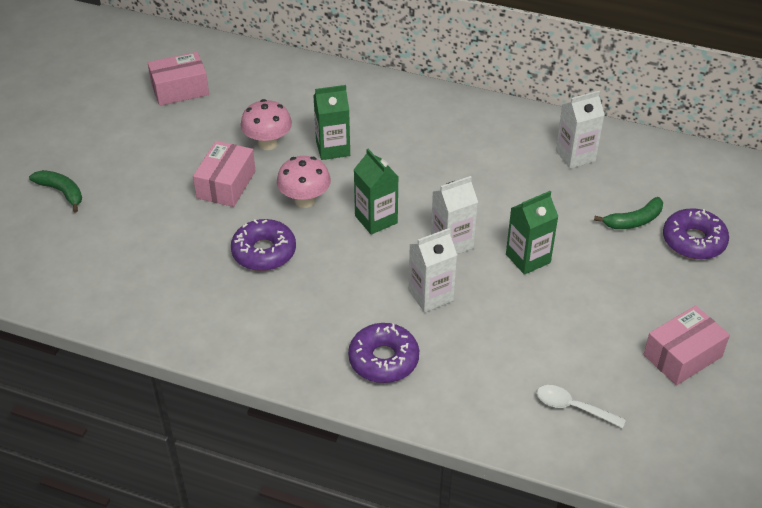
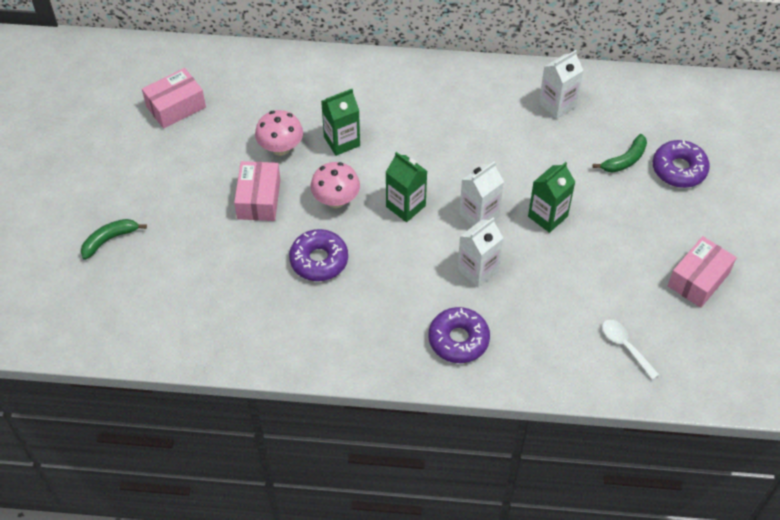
camera: 15 degrees left, 10 degrees up
green banana [29,170,82,213] -> green banana turned 60 degrees counterclockwise [81,219,147,260]
white spoon [537,385,626,428] -> white spoon turned 45 degrees clockwise [602,320,659,380]

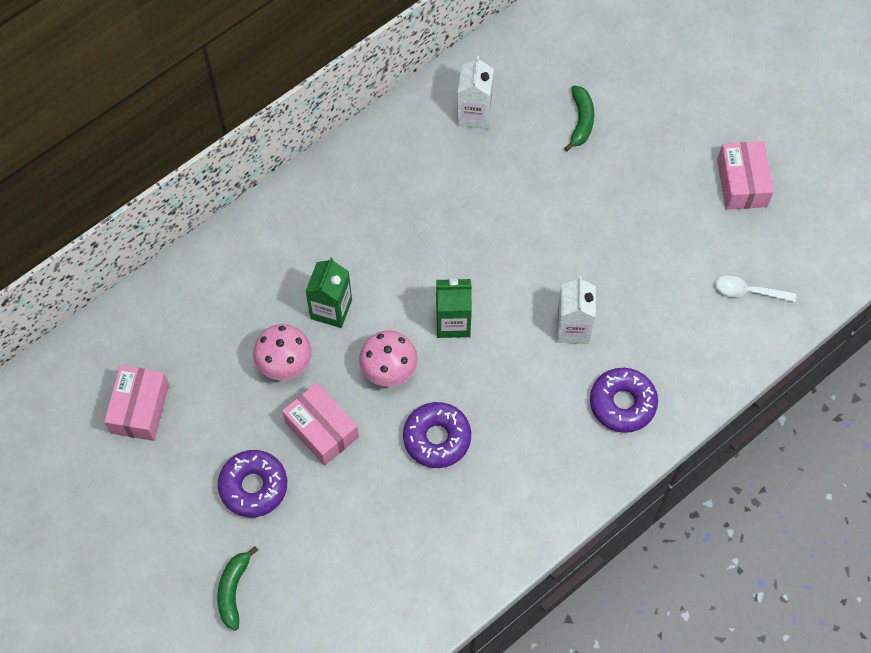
camera: 45 degrees left, 10 degrees up
white carton [459,161,504,226] -> none
green carton [528,162,575,233] -> none
purple donut [653,140,710,188] -> purple donut moved to [218,450,287,518]

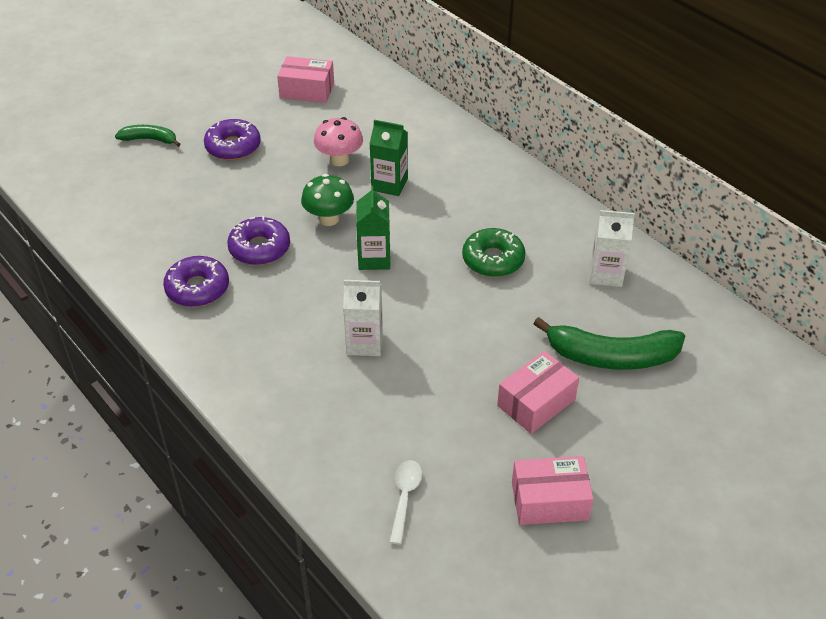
camera: 90 degrees right, 20 degrees down
pink box [282,383,359,466] -> pink box moved to [497,351,579,434]
pink mushroom [359,330,418,387] -> green mushroom [301,174,354,226]
green banana [564,85,594,152] -> green banana [533,317,685,370], size x1.81
purple donut [590,368,658,433] -> purple donut moved to [163,256,229,307]
none -> green donut [462,228,525,277]

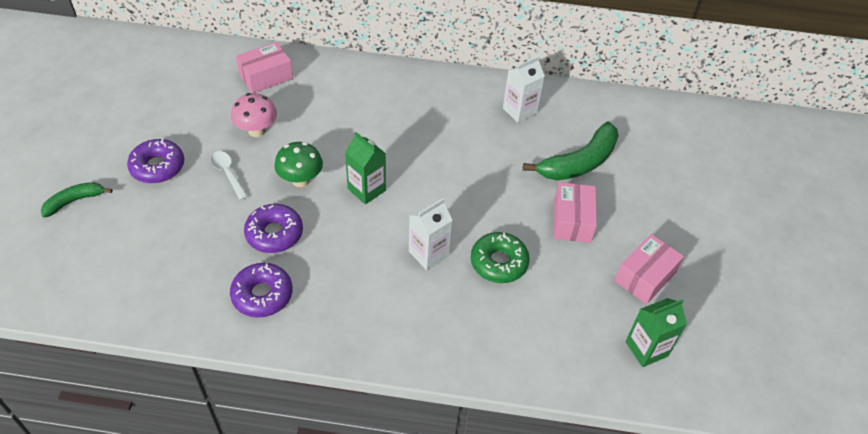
camera: 45 degrees left, 5 degrees up
pink box [277,56,334,103] -> pink box moved to [236,42,293,93]
green carton [370,120,408,196] -> green carton moved to [626,298,687,367]
white spoon [389,460,422,545] -> white spoon moved to [211,151,248,200]
green donut [462,228,525,277] -> green donut moved to [471,232,530,283]

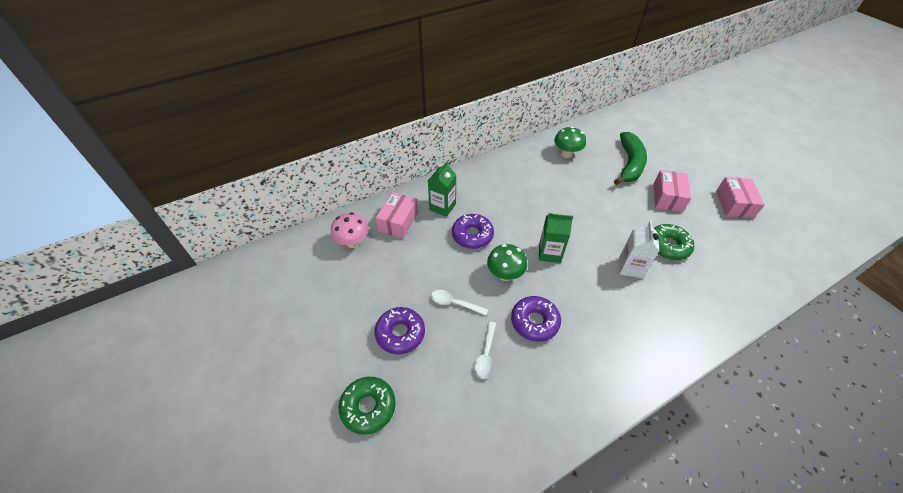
camera: 35 degrees left, 0 degrees up
green banana [41,182,113,218] -> green donut [339,377,396,435]
purple donut [230,263,293,318] -> purple donut moved to [452,214,494,249]
pink mushroom [231,93,277,137] -> pink mushroom moved to [331,212,369,248]
white carton [503,56,545,123] -> green mushroom [554,126,586,158]
pink box [554,182,597,243] -> pink box turned 45 degrees clockwise [653,170,691,212]
green carton [626,298,687,367] -> green carton moved to [428,161,456,217]
none -> white spoon [474,322,496,379]

